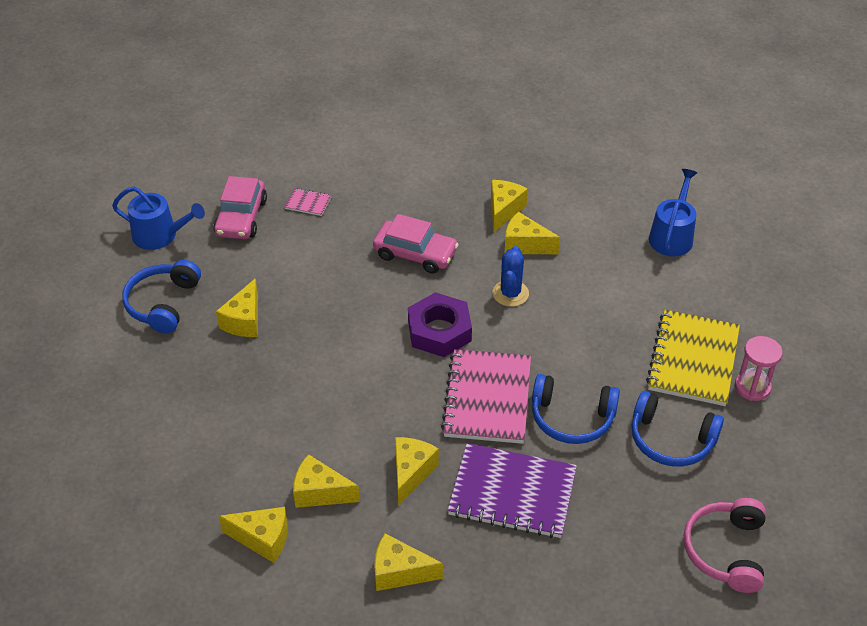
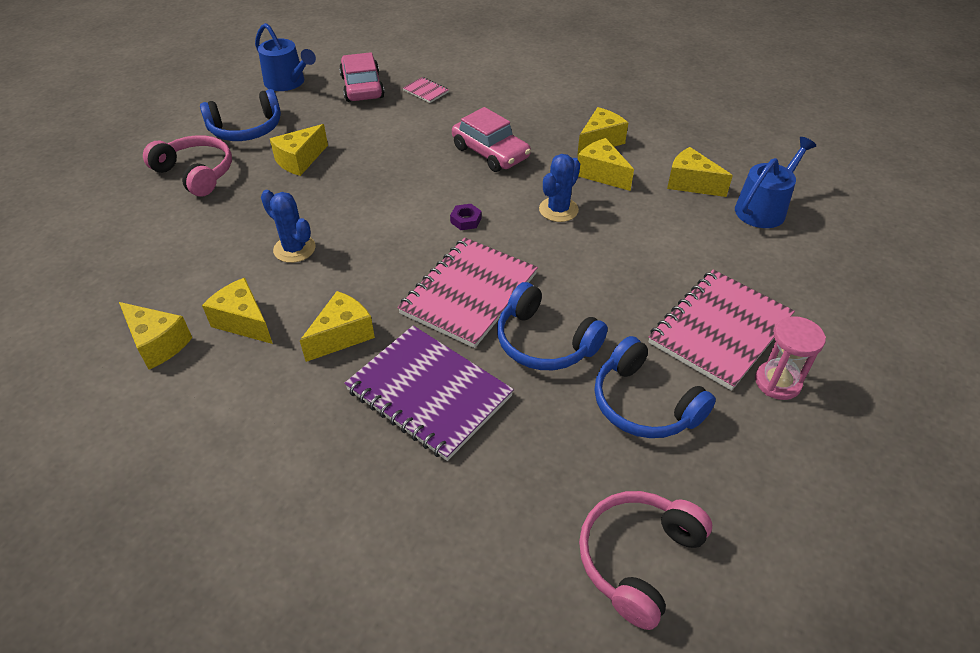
camera: 25 degrees right, 0 degrees up
blue headphones [122,260,201,334] -> blue headphones turned 150 degrees counterclockwise [200,89,281,141]
pink car [213,176,267,239] -> pink car turned 135 degrees clockwise [339,52,385,102]
yellow cheese [374,533,443,591] -> yellow cheese moved to [667,147,733,197]
purple nut [408,292,472,357] -> purple nut [450,204,482,230], size x0.43
yellow notebook [646,310,740,406] -> pink notebook [648,270,795,391]
none -> pink headphones [143,135,232,197]
none -> blue cactus [261,190,316,263]

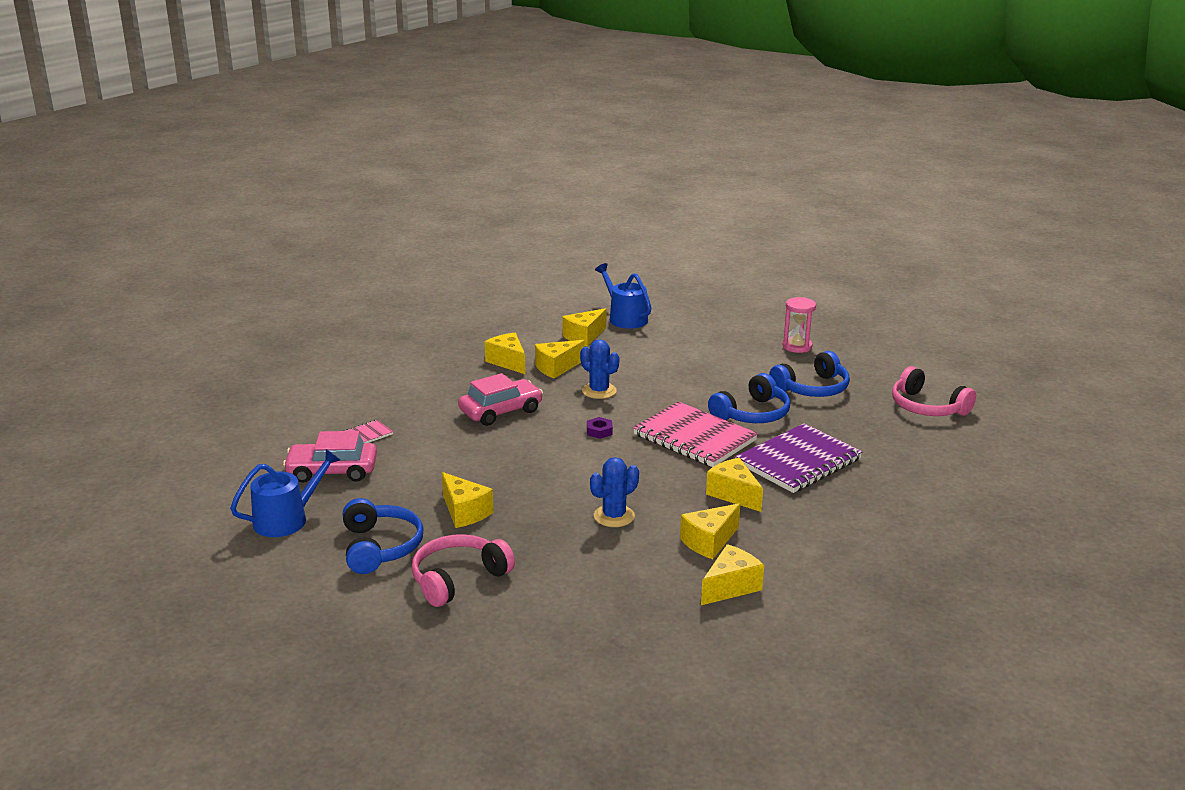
camera: 80 degrees left, 20 degrees down
pink notebook [648,270,795,391] -> none

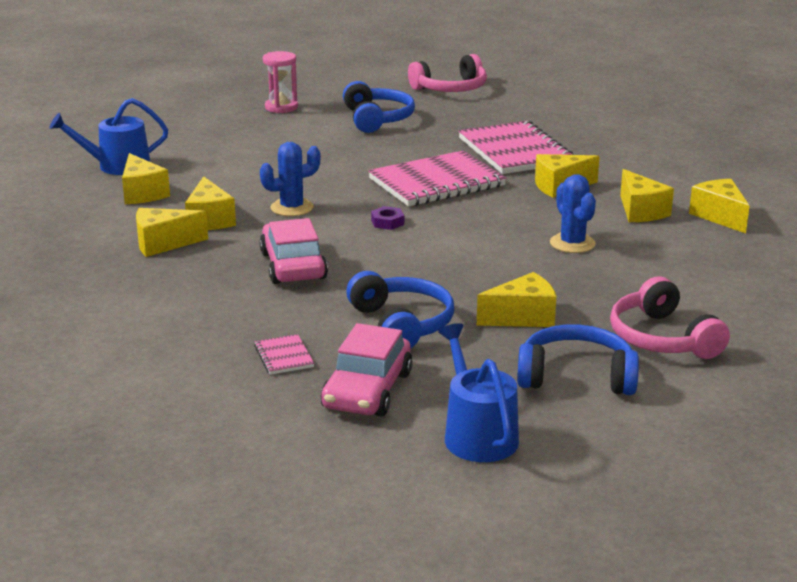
camera: 70 degrees left, 0 degrees up
blue headphones [708,373,790,423] -> blue headphones moved to [346,271,454,348]
purple notebook [735,423,863,493] -> pink notebook [458,121,573,174]

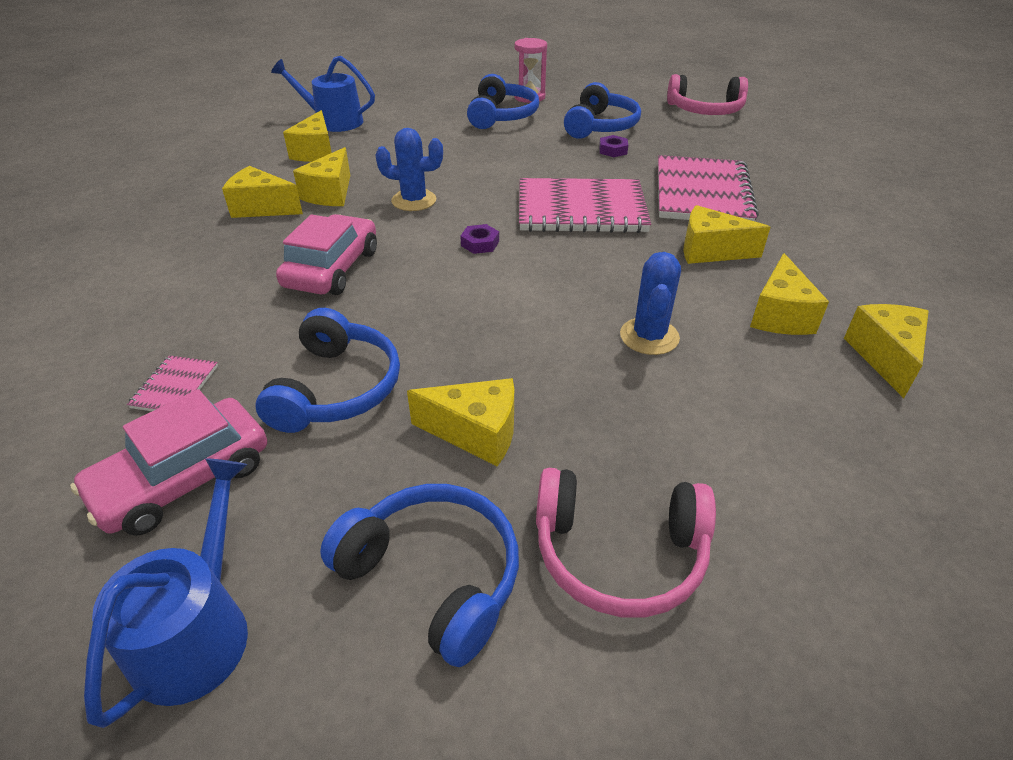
camera: 30 degrees right, 15 degrees up
pink headphones [610,277,730,359] -> pink headphones turned 90 degrees counterclockwise [536,468,716,618]
none -> blue headphones [467,74,539,129]
none -> purple nut [599,135,628,157]

